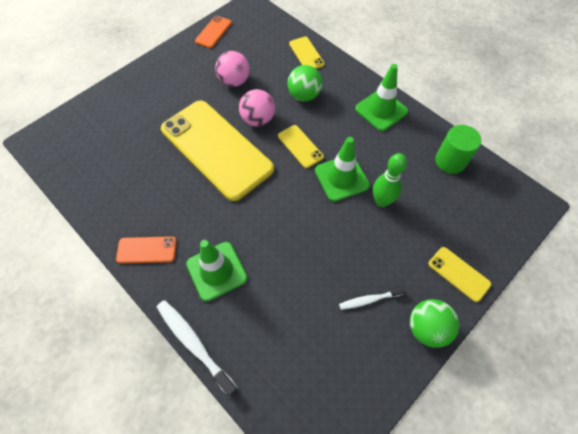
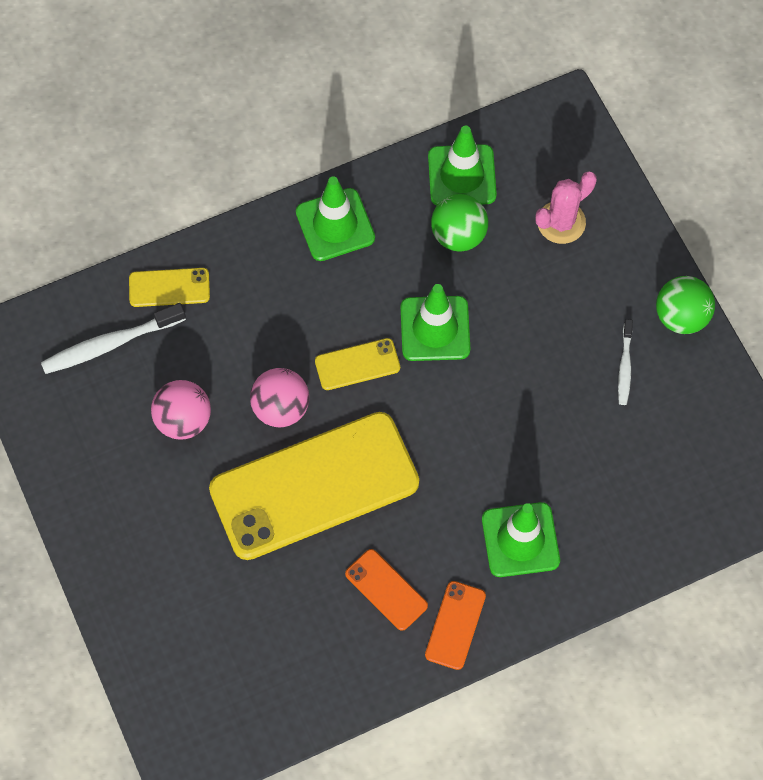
camera: 70 degrees left, 5 degrees up
white toothbrush [157,300,238,397] -> white toothbrush moved to [41,303,186,374]
orange phone [195,16,232,48] -> orange phone moved to [345,549,428,631]
green ball [288,65,322,101] -> green ball moved to [431,194,488,252]
green bowling pin [373,153,407,207] -> none
yellow phone [428,247,491,302] -> none
green cylinder [435,125,481,174] -> green traffic cone [428,126,497,206]
none -> pink cactus [535,171,597,244]

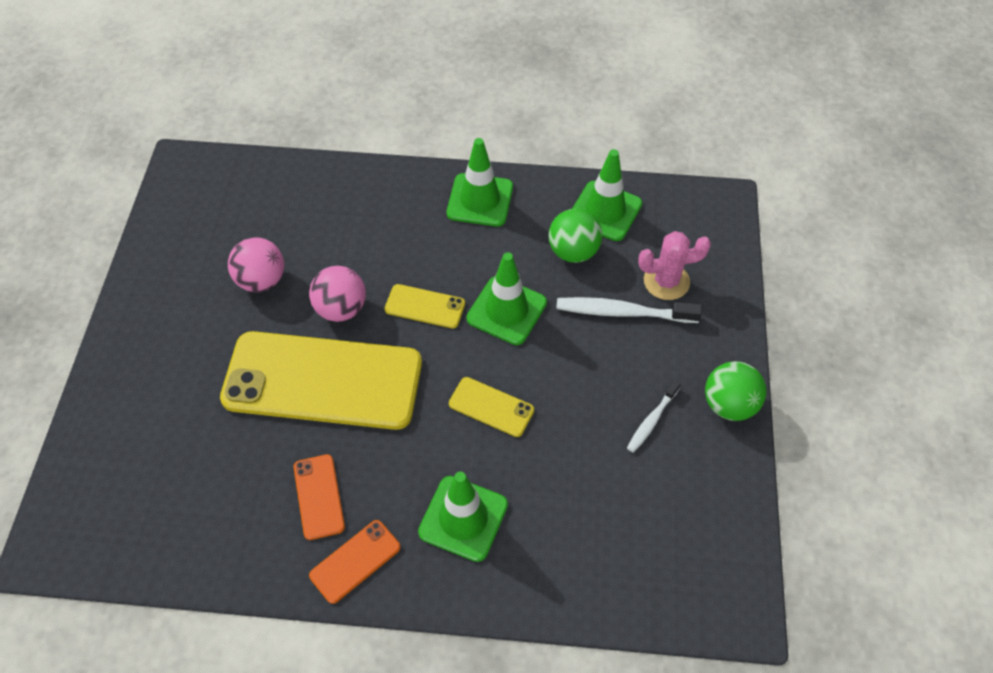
camera: 30 degrees right, 10 degrees down
white toothbrush [41,303,186,374] -> white toothbrush moved to [556,297,702,323]
yellow phone [129,268,210,307] -> yellow phone moved to [449,377,534,437]

